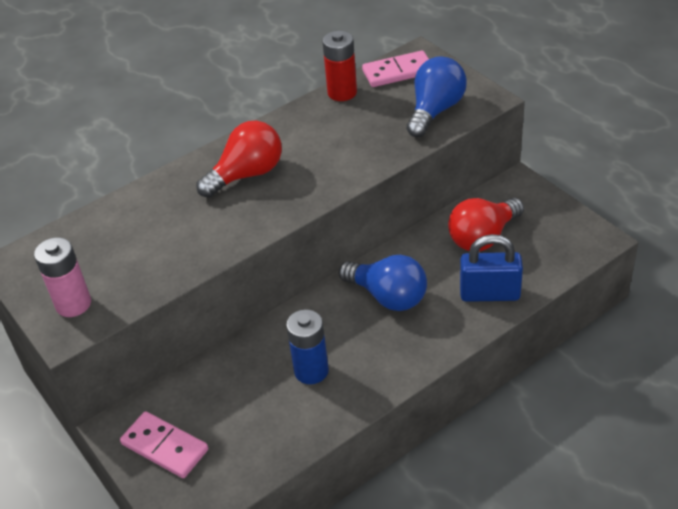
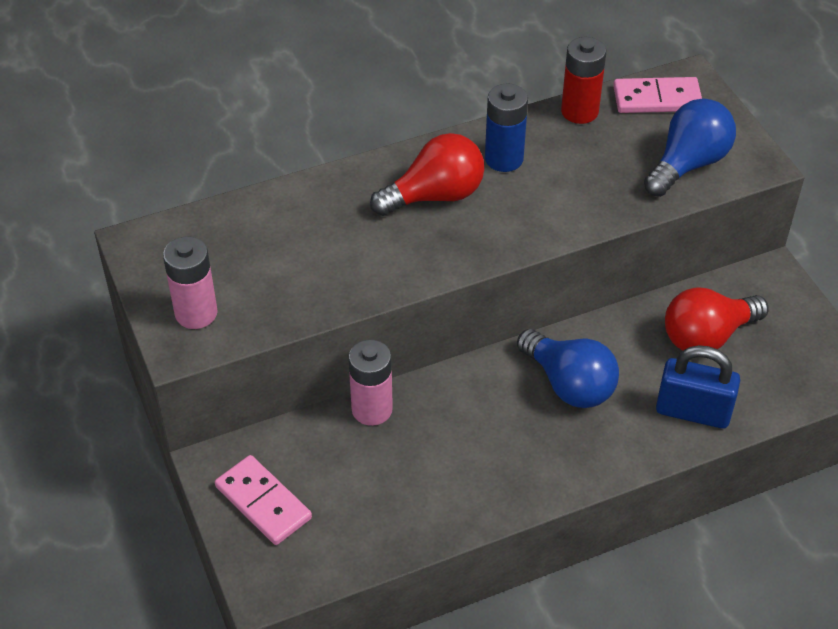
camera: 10 degrees right, 5 degrees up
blue battery [286,310,329,384] -> blue battery moved to [485,83,528,172]
none -> pink battery [348,340,393,426]

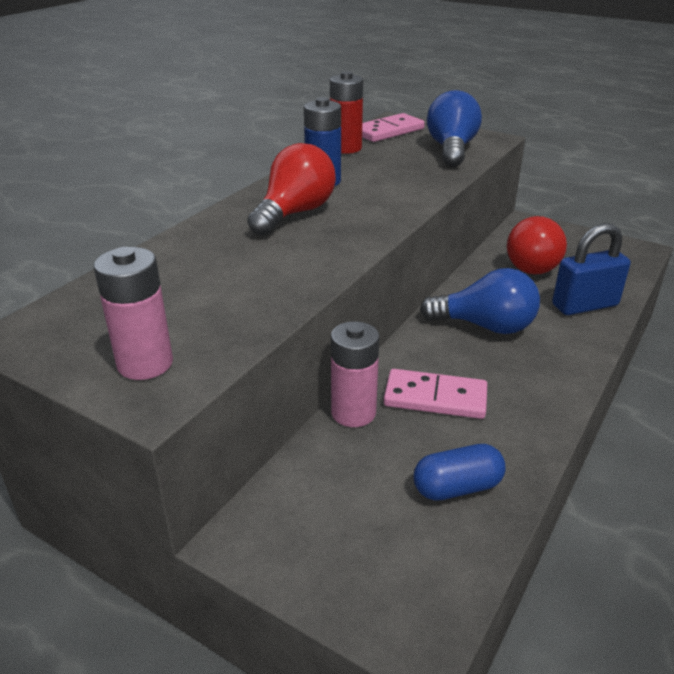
camera: 35 degrees left, 15 degrees down
pink domino [215,455,312,545] -> pink domino moved to [384,369,487,419]
none -> blue capsule [413,444,506,501]

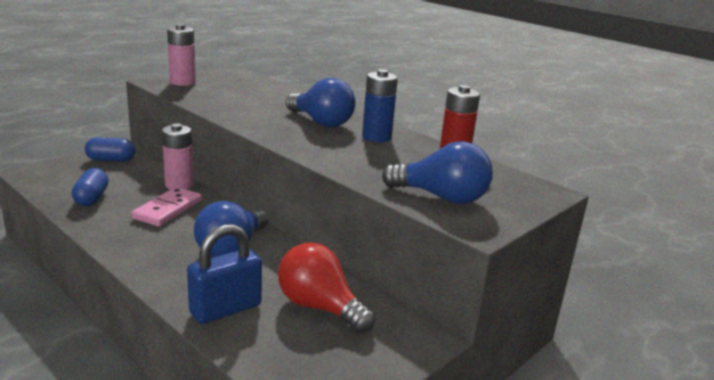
camera: 100 degrees right, 10 degrees down
red light bulb [247,143,336,236] -> blue light bulb [286,78,355,127]
pink domino [362,113,425,142] -> none
blue padlock [552,223,631,315] -> blue padlock turned 60 degrees clockwise [187,224,262,324]
none -> blue capsule [85,137,135,162]

